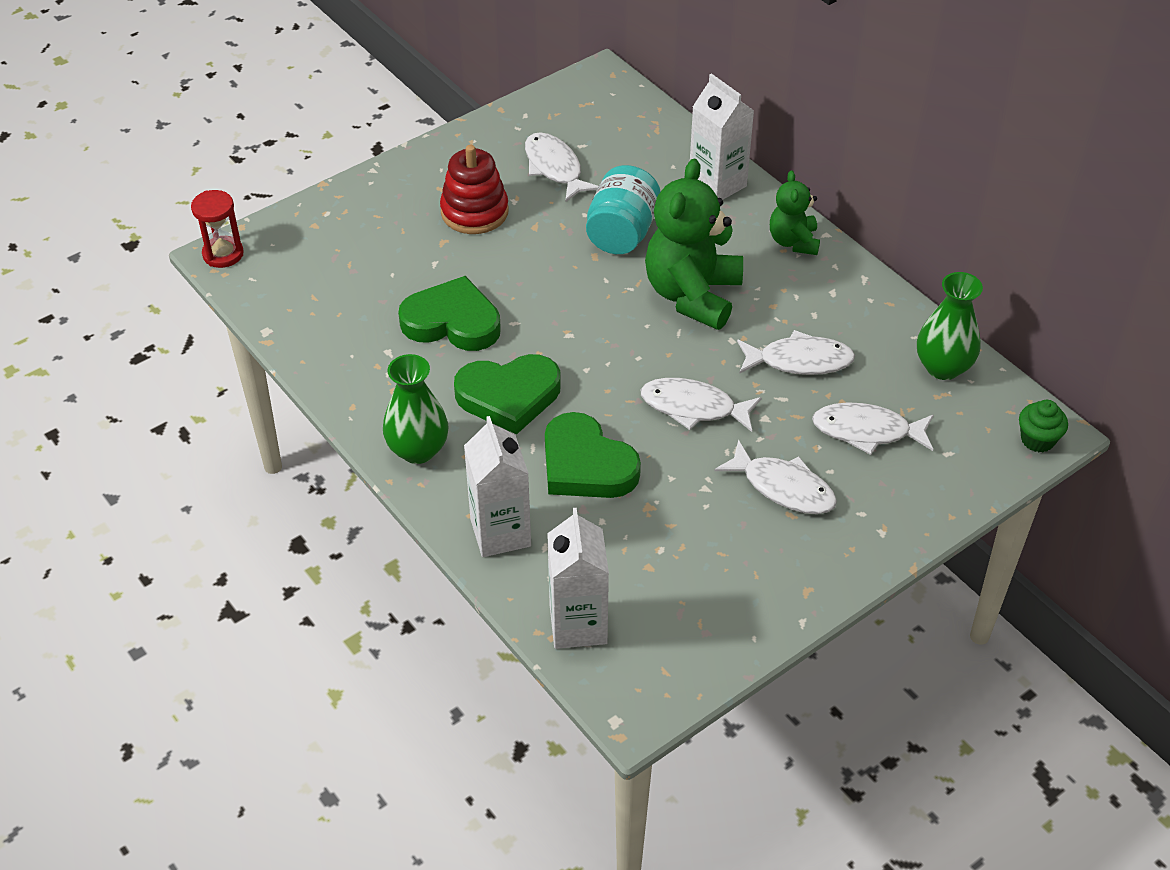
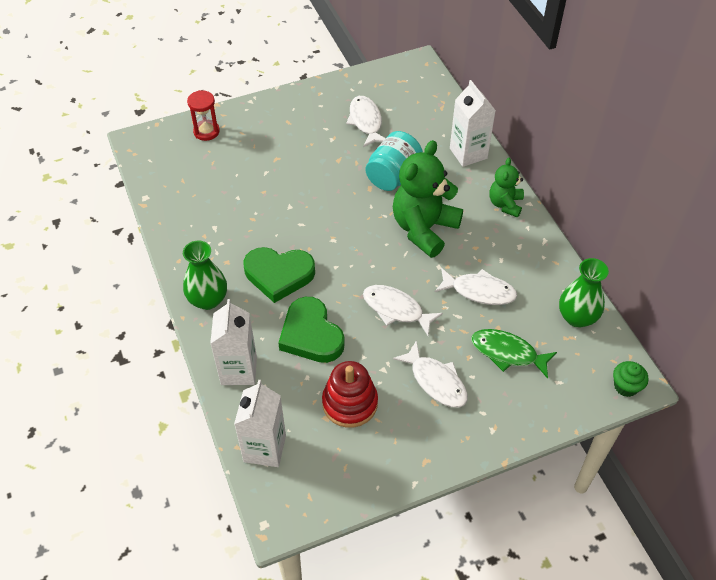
camera: 15 degrees right, 5 degrees up
red hourglass [191,190,244,268] -> red hourglass moved to [187,90,220,141]
green heart [398,276,501,351] -> none
red stacking toy [440,145,509,234] -> red stacking toy moved to [322,361,378,428]
white fish [812,402,934,455] -> green fish [471,329,557,379]

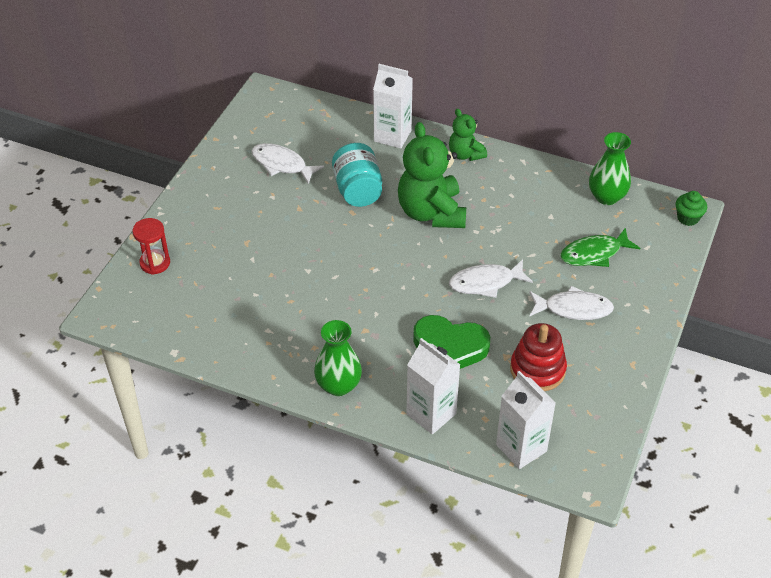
camera: 45 degrees left, 5 degrees down
green heart [243,247,315,303] -> none
white fish [435,268,517,305] -> none

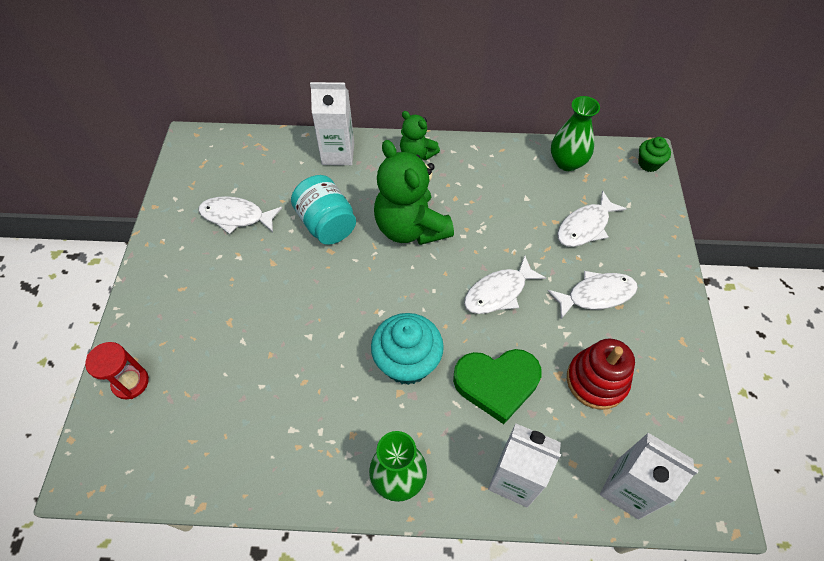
camera: 20 degrees left, 10 degrees up
green fish [560,228,640,267] -> white fish [557,191,627,247]
none -> turquoise cupcake [371,313,444,385]

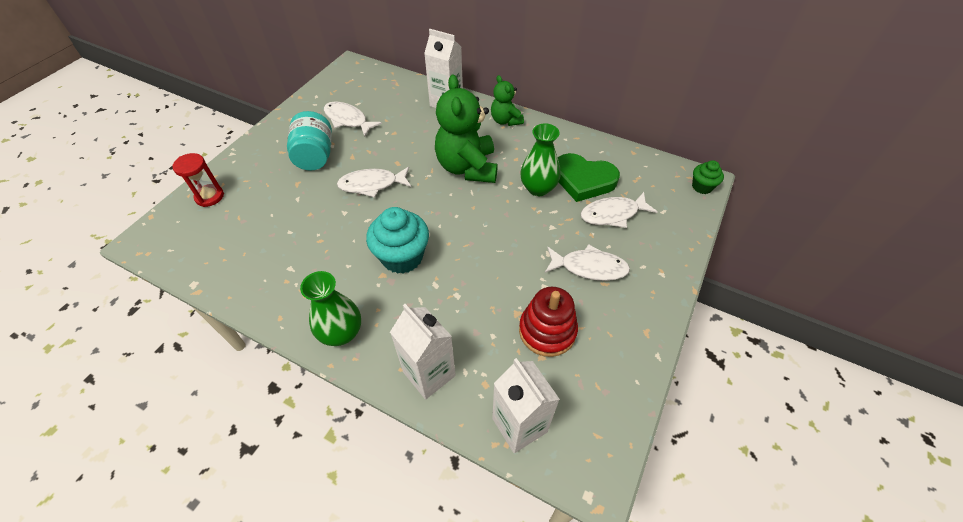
camera: 25 degrees right, 5 degrees down
turquoise jar [291,175,356,245] -> turquoise jar moved to [287,111,332,171]
green heart [453,349,542,424] -> green heart moved to [558,153,620,202]
white fish [464,256,546,314] -> white fish moved to [337,167,411,198]
green vase [551,96,600,171] -> green vase moved to [520,123,560,196]

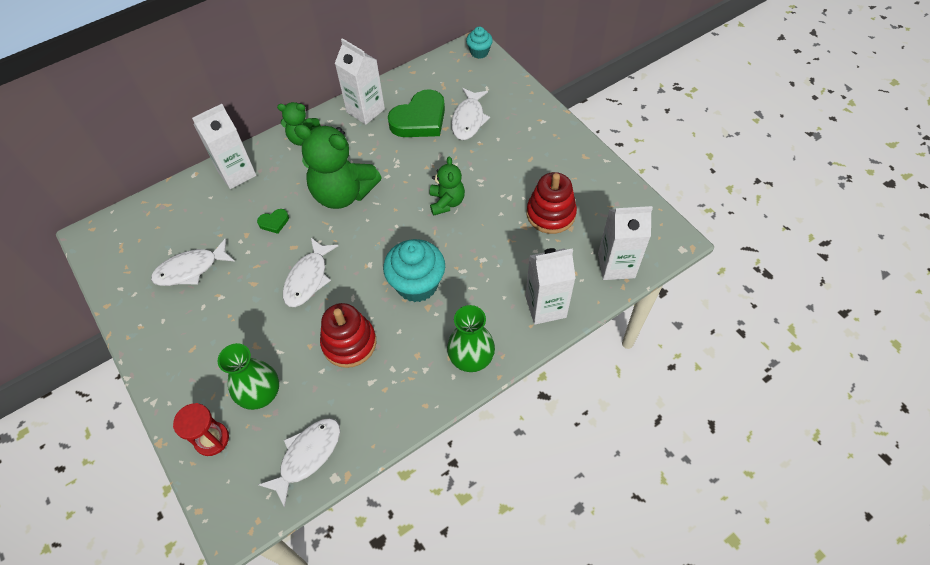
camera: 60 degrees left, 5 degrees up
turquoise jar [287,111,332,171] -> none
green vase [520,123,560,196] -> green vase moved to [218,343,279,410]
white fish [545,244,630,281] -> white fish moved to [258,418,340,507]
green cupcake [692,160,724,194] -> turquoise cupcake [466,26,493,59]
none -> green heart [257,209,289,234]
none -> red stacking toy [320,303,376,368]
none -> white carton [335,38,385,125]
none -> green teddy bear [429,156,465,216]

